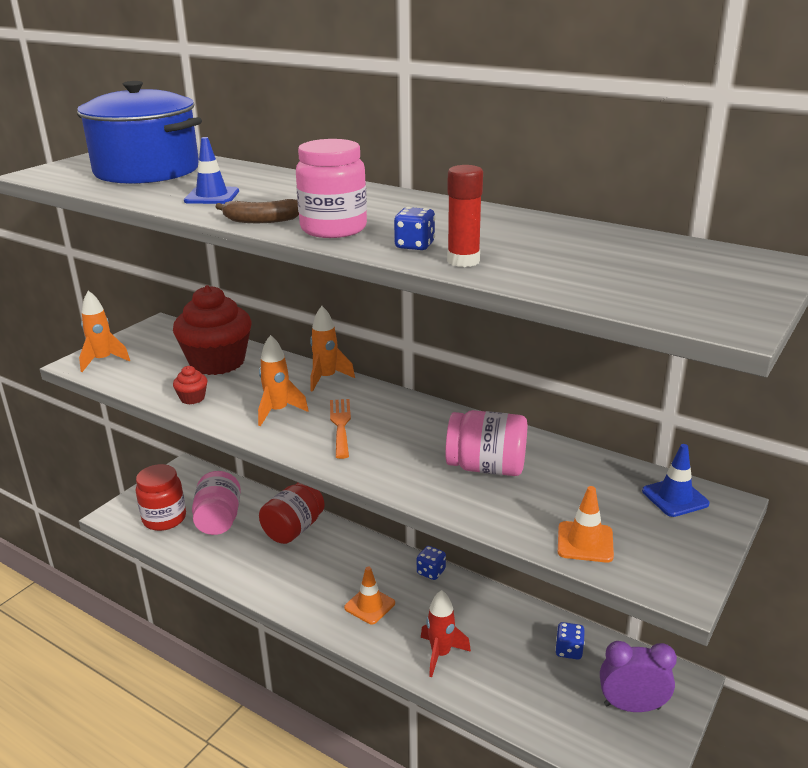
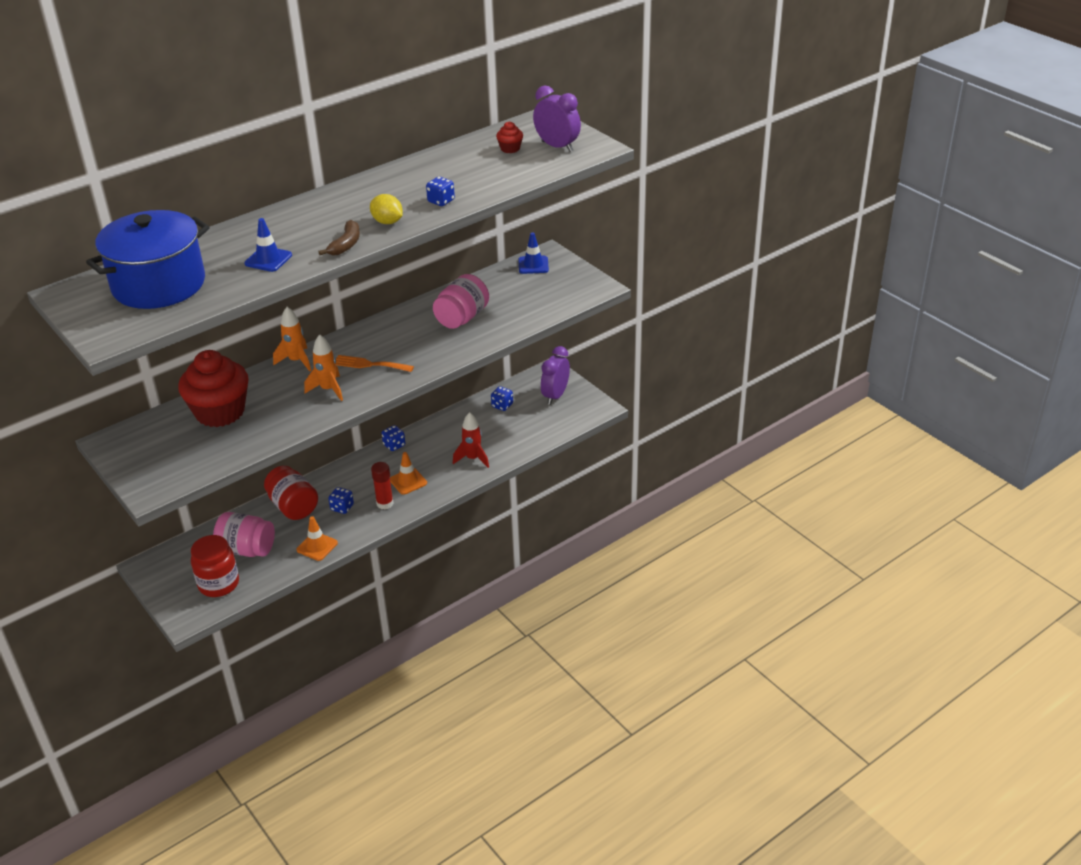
camera: 70 degrees left, 10 degrees up
orange rocket [79,291,130,372] -> none
red cupcake [173,366,208,404] -> red cupcake moved to [496,122,523,153]
pink jar [296,139,367,238] -> yellow lemon [370,194,403,224]
red glue stick [447,165,483,267] -> red glue stick moved to [371,462,393,510]
orange traffic cone [558,486,614,563] -> orange traffic cone moved to [296,516,338,561]
none -> blue dice [328,487,354,514]
none -> purple clock [533,86,581,152]

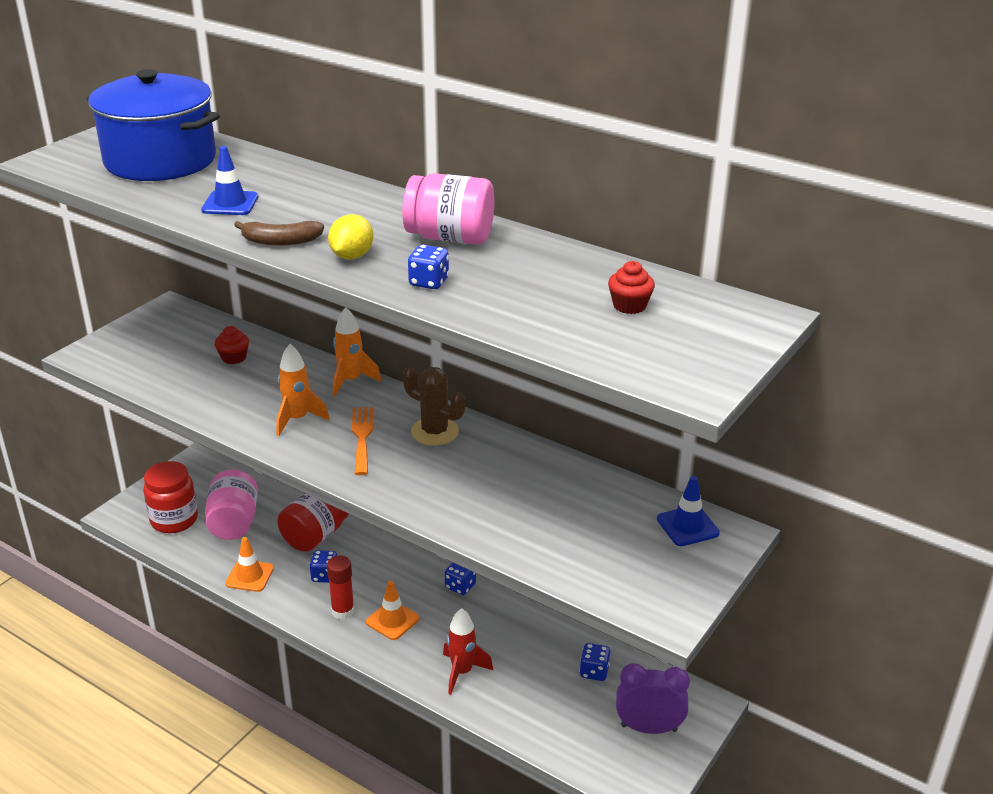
camera: 70 degrees right, 5 degrees down
red cupcake [178,350,249,427] -> red cupcake [215,326,249,364], size x0.41
pink jar [433,274,489,329] -> pink jar moved to [402,173,494,244]
purple clock [533,86,581,152] -> none
none -> brown cactus [403,366,465,446]

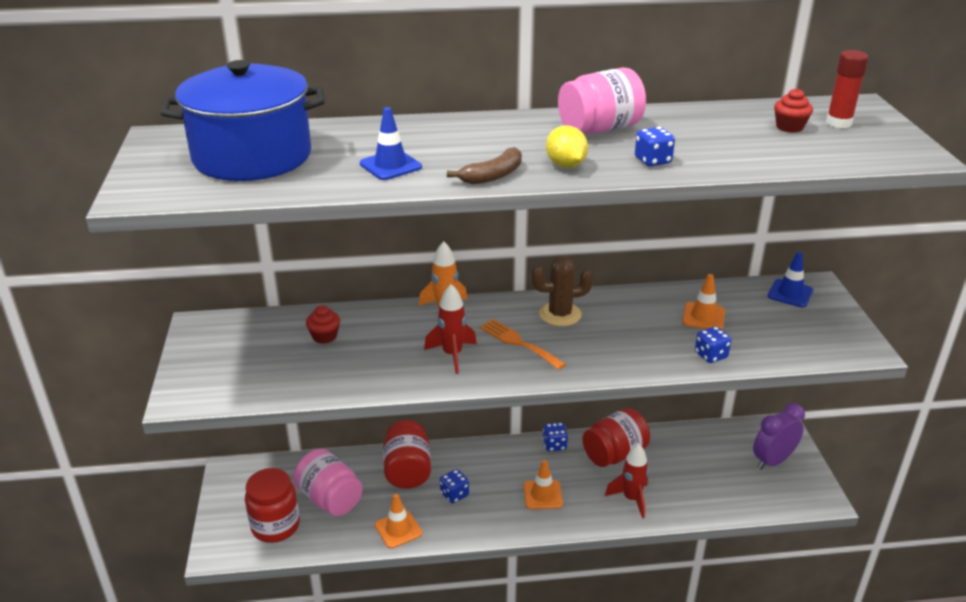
camera: 40 degrees left, 0 degrees up
orange rocket [276,344,330,436] -> red rocket [424,284,477,374]
red glue stick [327,555,355,620] -> red glue stick moved to [826,50,868,128]
blue dice [579,643,610,681] -> blue dice moved to [695,326,731,363]
none -> red jar [582,408,650,467]
none -> orange traffic cone [682,274,725,330]

